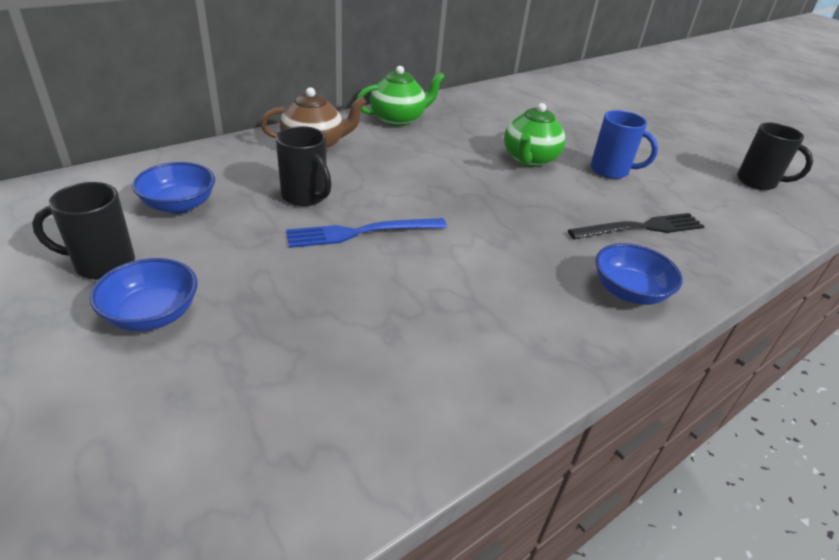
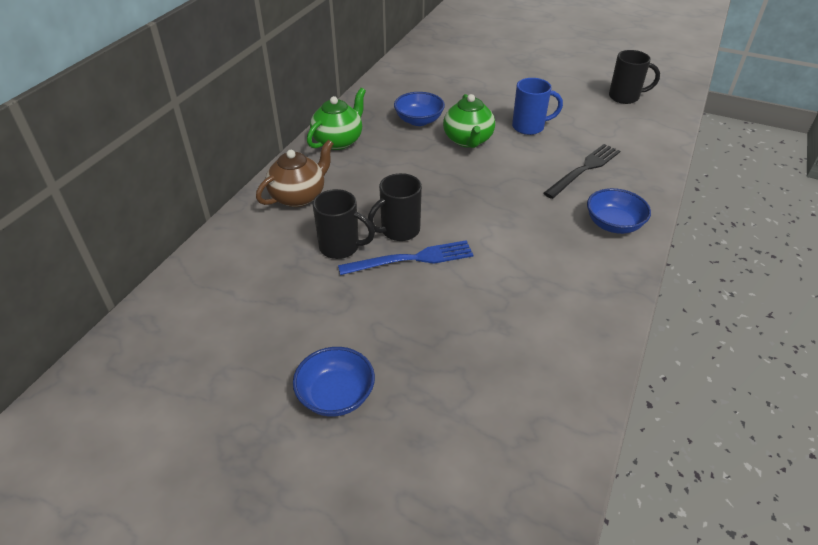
camera: 25 degrees left, 5 degrees up
black mug [32,182,135,280] -> black mug moved to [368,173,422,241]
blue bowl [132,162,215,214] -> blue bowl moved to [394,92,445,126]
blue fork [286,218,447,248] -> blue fork turned 150 degrees counterclockwise [338,240,474,275]

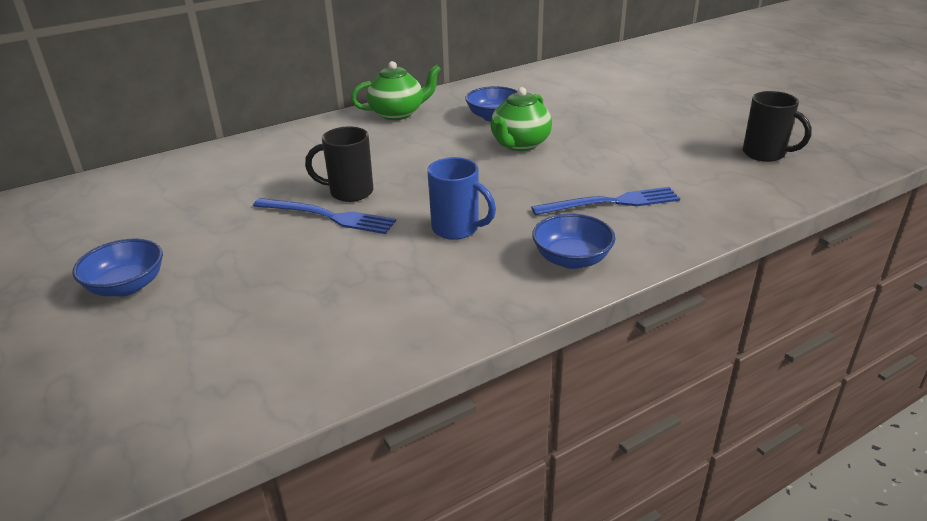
camera: 35 degrees right, 10 degrees down
brown teapot [256,140,334,207] -> none
black mug [313,189,375,259] -> none
blue mug [512,78,563,135] -> blue mug moved to [427,157,496,240]
black fork [543,144,620,199] -> blue fork [531,187,680,215]

